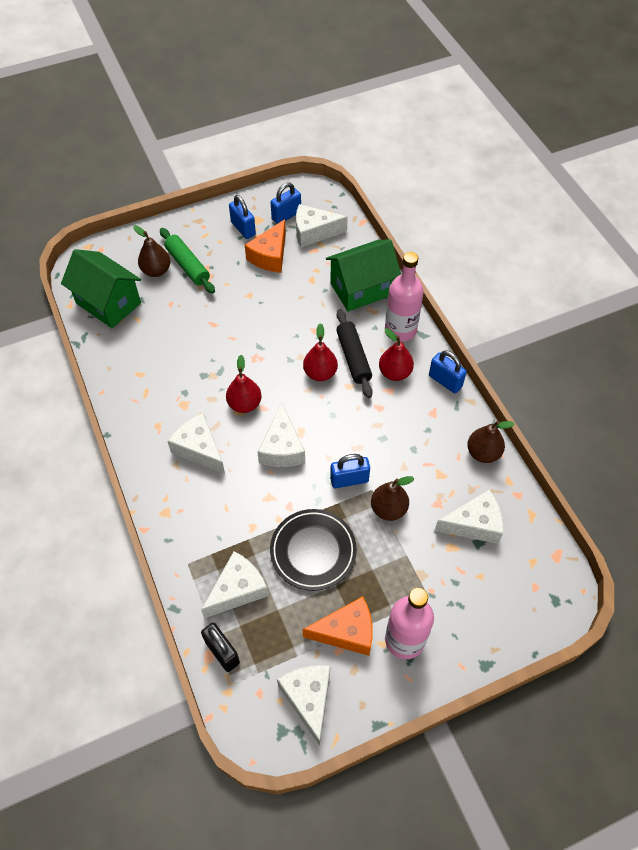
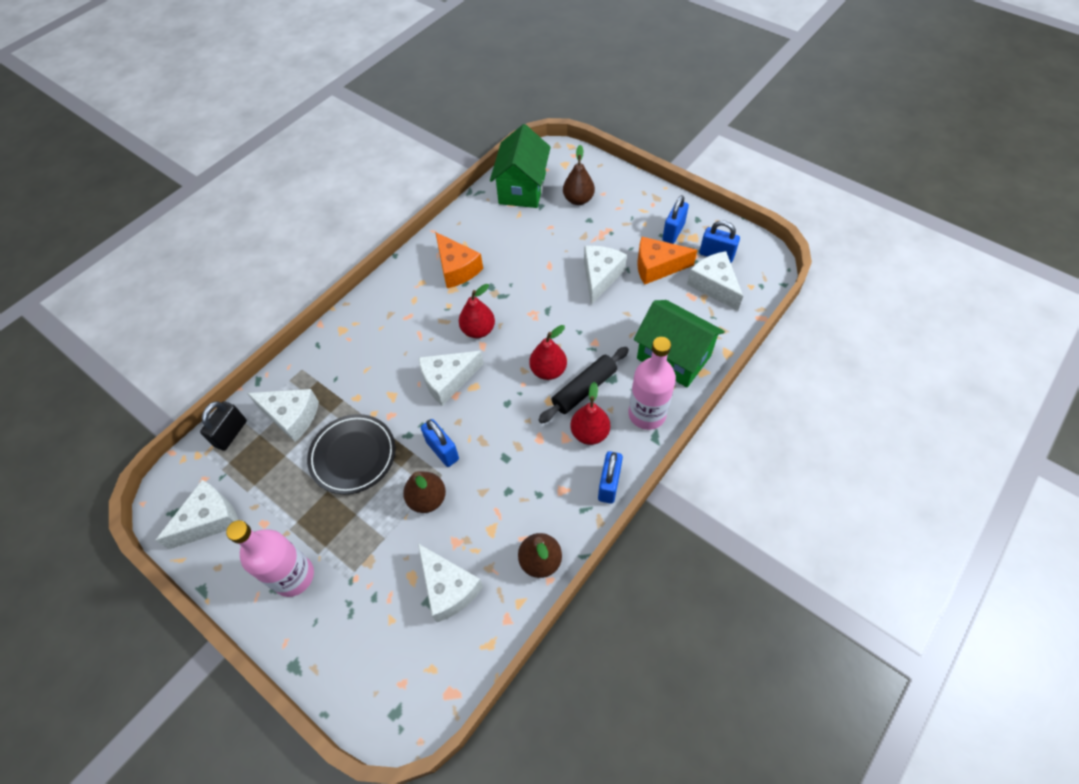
camera: 65 degrees right, 0 degrees up
green rolling pin [160,228,215,294] -> none
white cheese [167,413,225,474] -> white cheese moved to [584,246,627,305]
orange cheese [303,596,373,656] -> orange cheese moved to [435,232,483,288]

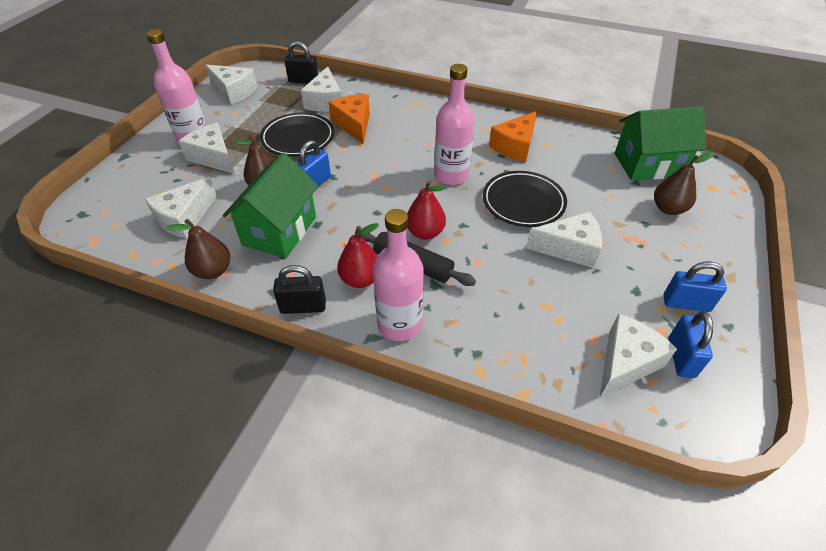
camera: 70 degrees right, 10 degrees down
white cheese [419,351,484,406] -> white cheese moved to [179,123,234,174]
red pear [459,284,495,338] -> pink bottle [434,64,475,185]
blue padlock [598,451,623,504] -> black padlock [273,265,326,314]
green house [634,300,725,387] -> green house moved to [223,153,318,258]
orange cheese [637,237,697,285] -> orange cheese moved to [328,95,370,144]
none -> black plate [483,171,567,227]

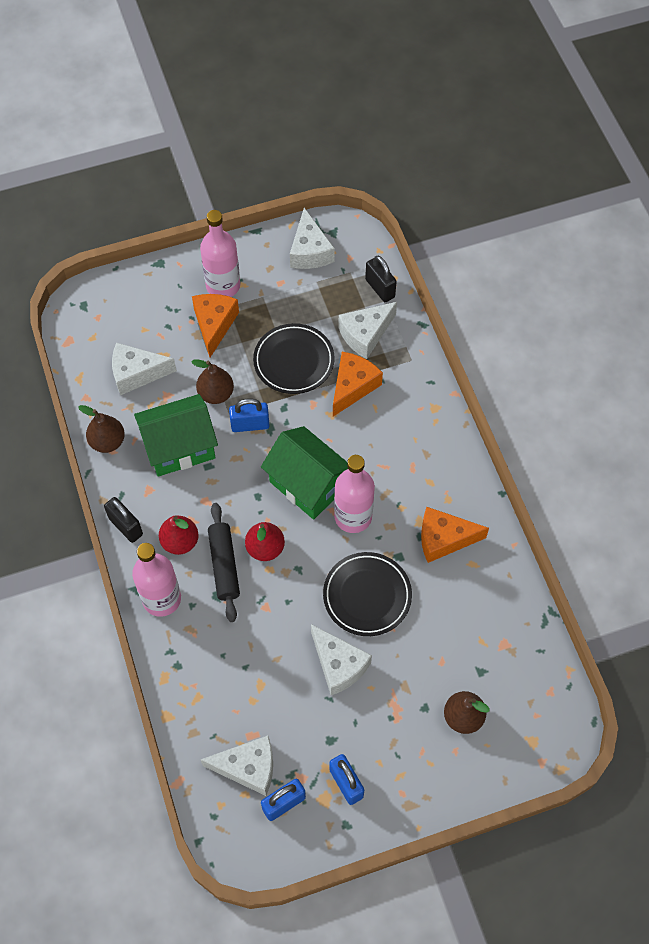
camera: 50 degrees right, 15 degrees up
white cheese [179,123,234,174] -> orange cheese [192,294,239,357]
green house [615,106,706,181] -> green house moved to [261,426,348,520]

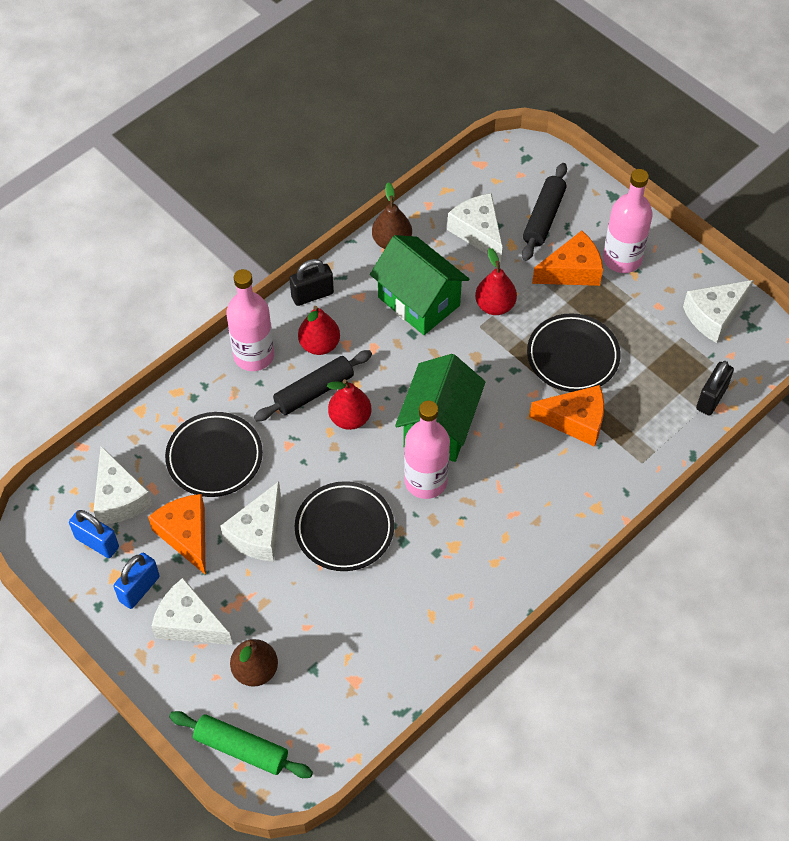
camera: 65 degrees right, 5 degrees down
black padlock [104,497,143,543] -> black padlock turned 45 degrees clockwise [289,259,334,306]
brown pear [191,359,234,404] -> red pear [475,248,517,315]
blue padlock [229,398,270,432] -> none
white cheese [338,302,397,359] -> white cheese moved to [151,578,232,645]
orange cheese [421,507,489,563] -> orange cheese moved to [148,494,206,575]
none -> black plate [165,412,263,497]
none -> green rolling pin [169,711,313,778]
none -> black rolling pin [522,163,567,261]

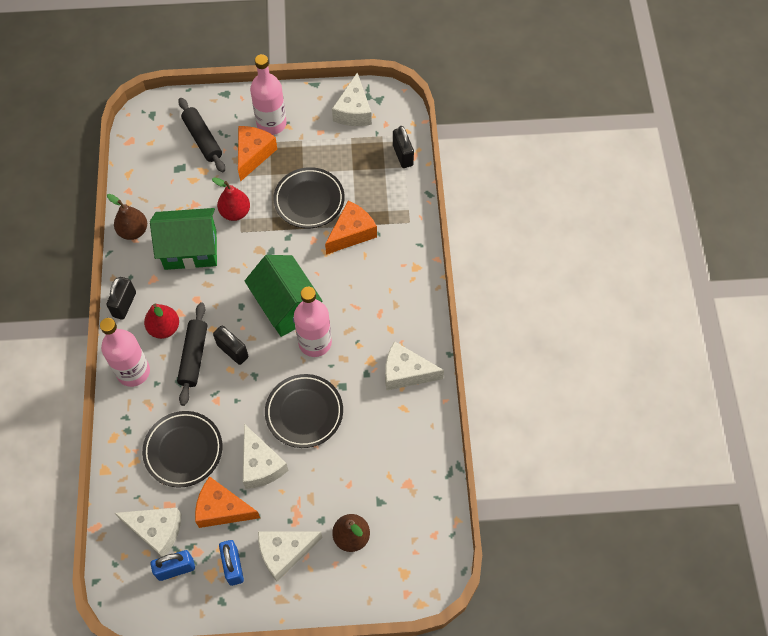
camera: 50 degrees left, 5 degrees up
green rolling pin [169,711,313,778] -> none
red pear [327,379,371,430] -> black padlock [213,326,248,365]
white cheese [447,193,502,262] -> white cheese moved to [385,341,444,390]

